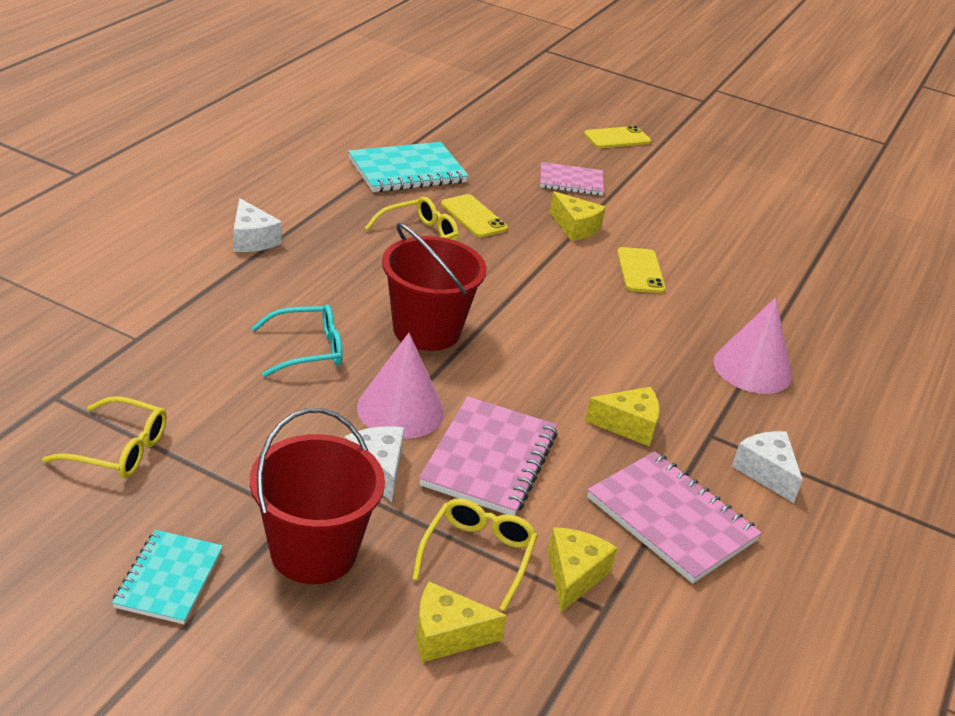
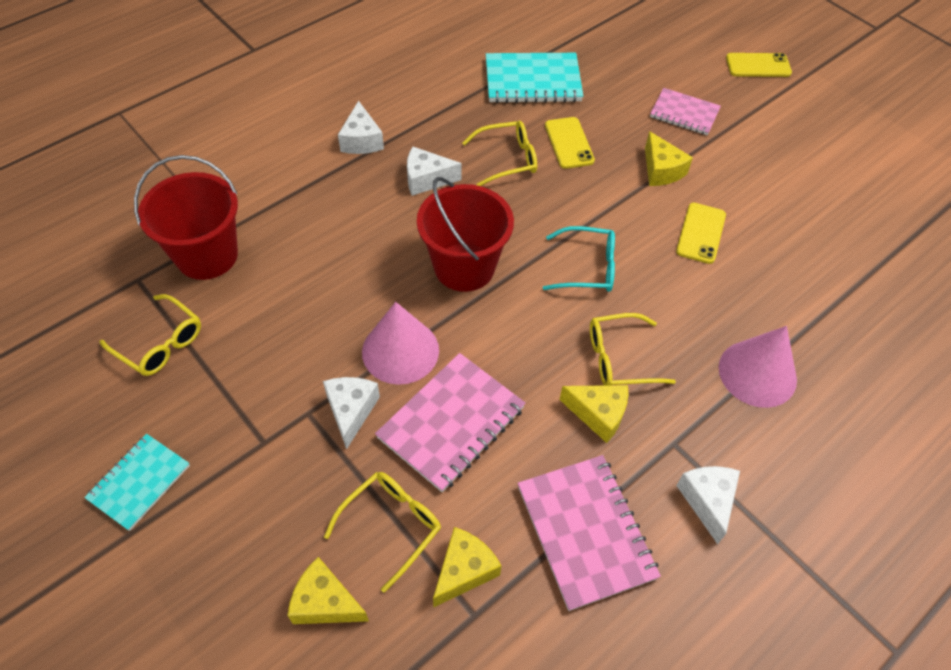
camera: 25 degrees right, 20 degrees up
red bucket [250,408,385,584] -> red bucket moved to [134,155,238,280]
turquoise glasses [252,304,343,377] -> turquoise glasses moved to [543,226,615,292]
none -> white cheese [407,147,462,196]
none -> yellow glasses [590,313,676,386]

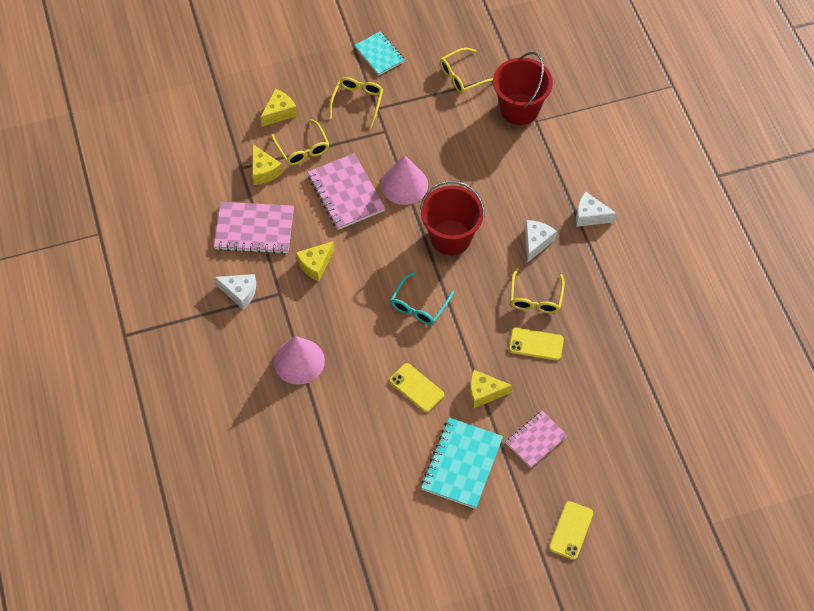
camera: 115 degrees right, 5 degrees up
white cheese [323,377,380,449] -> none
turquoise notebook [486,53,583,103] -> turquoise notebook moved to [421,418,503,509]
yellow glasses [590,313,676,386] -> yellow glasses moved to [329,77,383,128]

